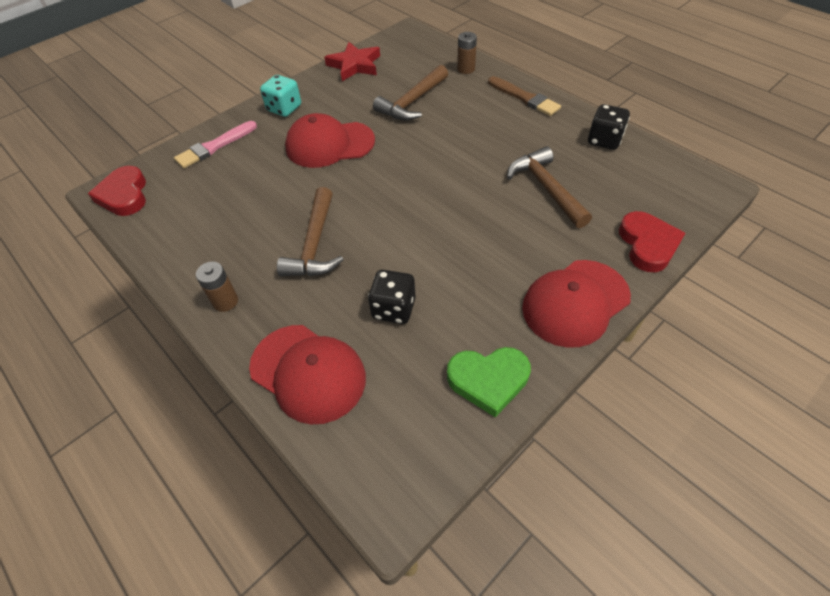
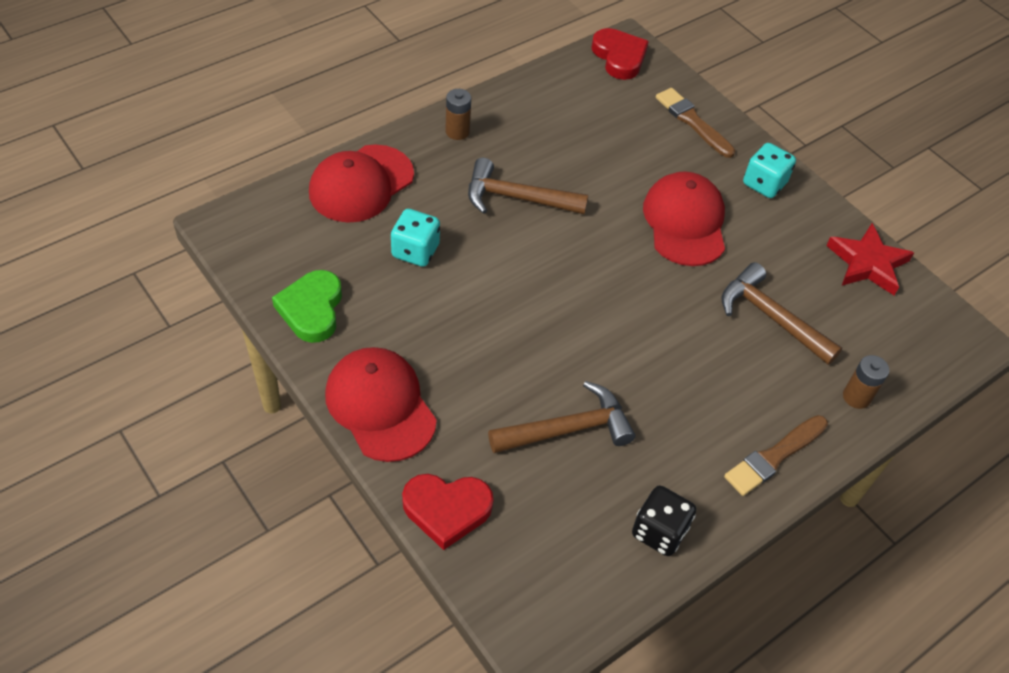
camera: 90 degrees right, 0 degrees up
red heart [88,166,146,216] -> red heart turned 75 degrees clockwise [591,28,649,80]
pink brush [174,121,257,168] -> brown brush [656,88,735,158]
black dice [368,270,416,324] -> turquoise dice [391,209,440,267]

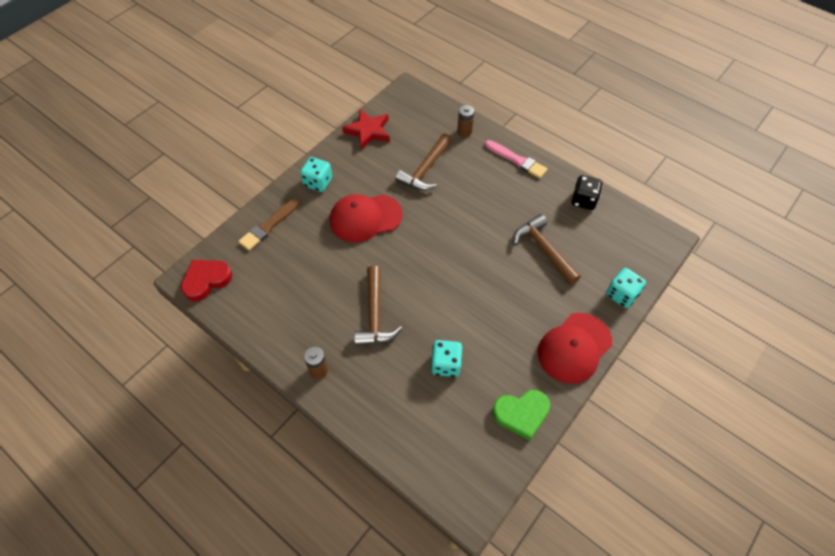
camera: 100 degrees left, 5 degrees up
red cap [309,144,414,223] -> none
red heart [402,474,493,550] -> turquoise dice [606,268,646,308]
brown brush [724,415,828,496] -> pink brush [485,140,547,179]

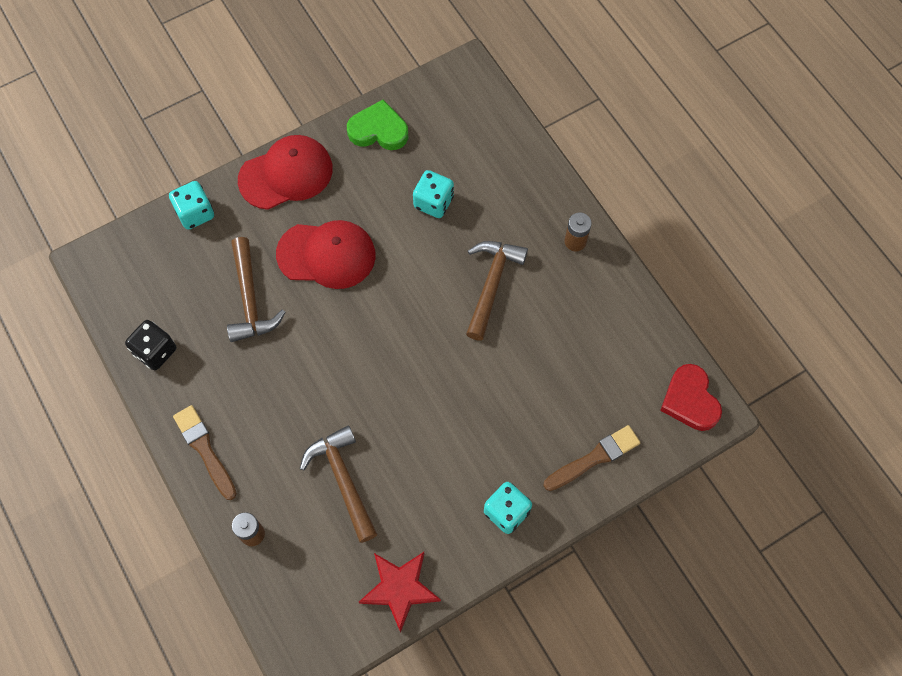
camera: 160 degrees left, 10 degrees up
red heart [181,260,232,301] -> red heart turned 90 degrees clockwise [660,364,722,431]
red cap [330,194,403,243] -> red cap moved to [276,220,376,289]
brown hammer [395,134,452,191] -> brown hammer turned 75 degrees counterclockwise [300,425,378,543]
pink brush [485,140,547,179] -> brown brush [173,405,237,500]

